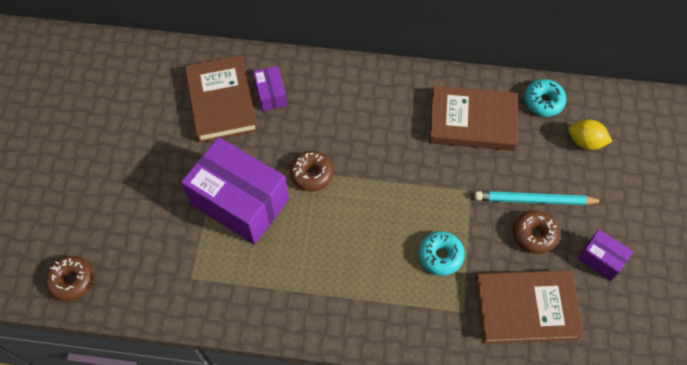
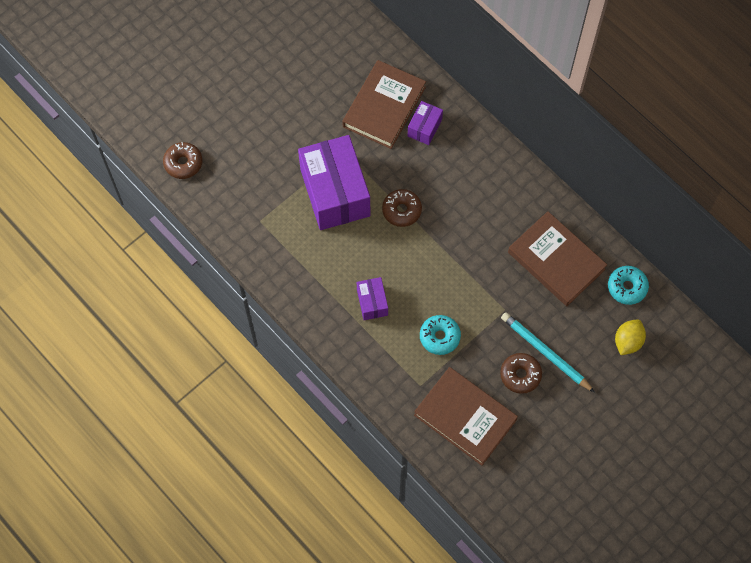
camera: 40 degrees right, 5 degrees up
yellow lemon [568,119,612,150] -> yellow lemon turned 60 degrees clockwise [615,319,646,355]
purple box [577,229,633,281] -> purple box moved to [357,277,388,320]

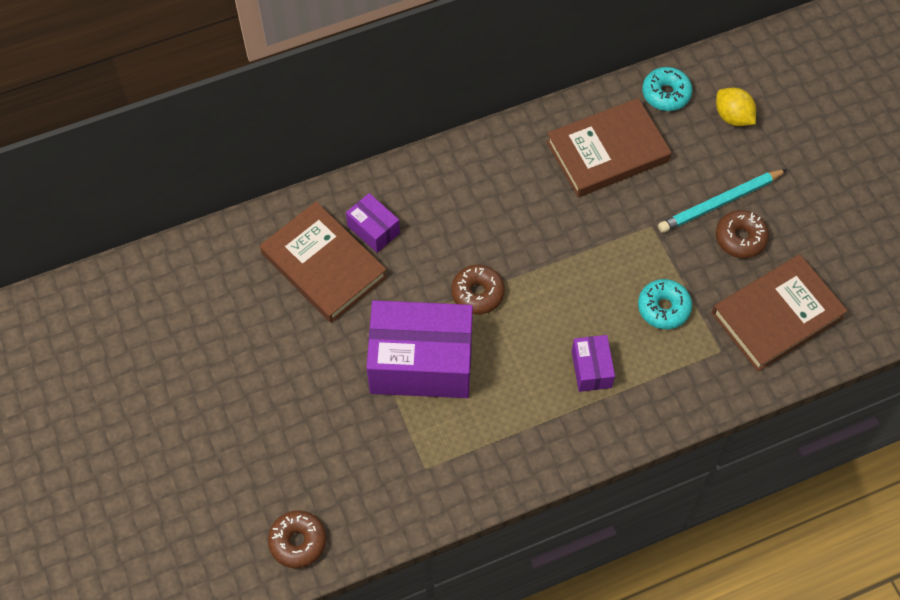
camera: 70 degrees left, 5 degrees down
purple box [357,277,388,320] -> purple box turned 75 degrees clockwise [572,335,615,392]

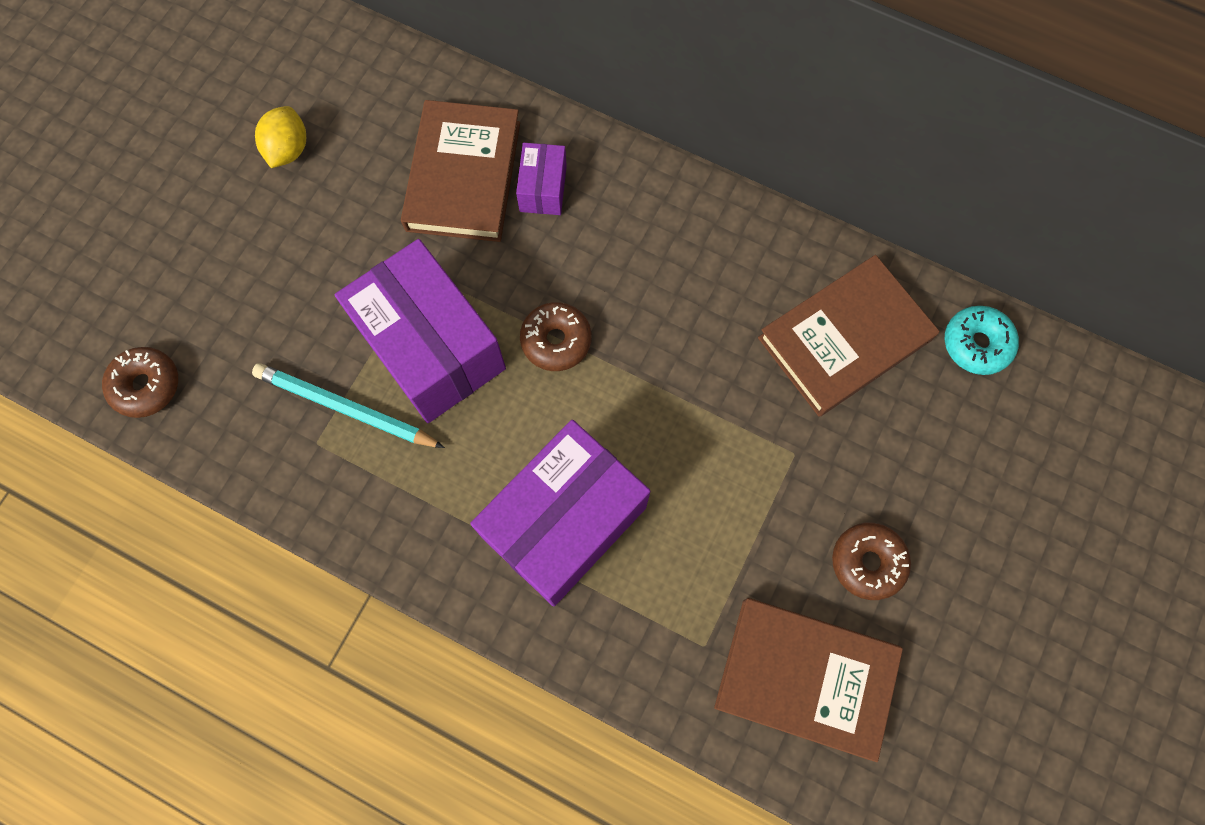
camera: 50 degrees right, 10 degrees up
brown book [546,98,672,197] -> brown book turned 60 degrees counterclockwise [758,255,939,417]
purple box [572,335,615,392] -> purple box [470,420,651,607], size x2.16
turquoise donut [638,279,692,329] -> none
turquoise pencil [658,169,787,233] -> turquoise pencil moved to [252,363,445,448]
yellow lemon [716,88,756,126] -> yellow lemon moved to [255,106,306,168]

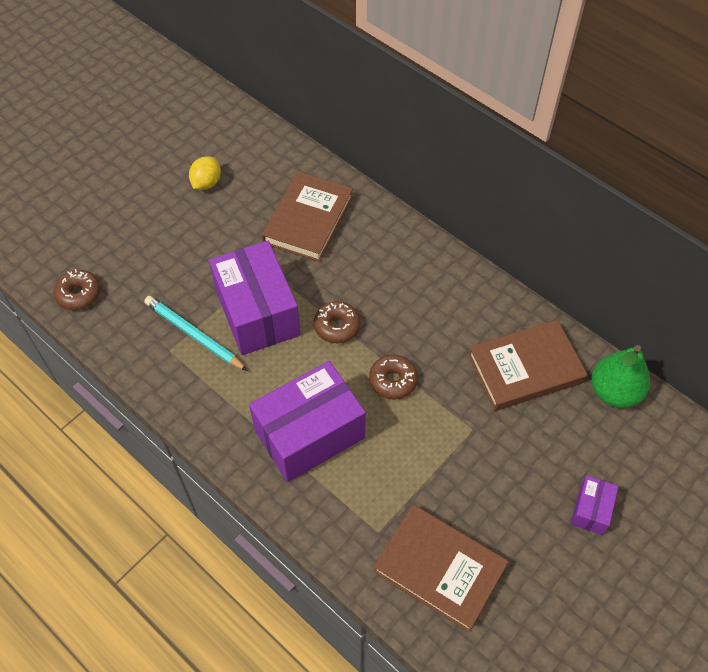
camera: 15 degrees right, 15 degrees down
purple box [516,143,567,215] -> purple box moved to [571,475,619,535]
brown donut [832,522,911,600] -> brown donut moved to [369,355,418,399]
turquoise donut [945,306,1019,375] -> green pear [591,345,650,408]

